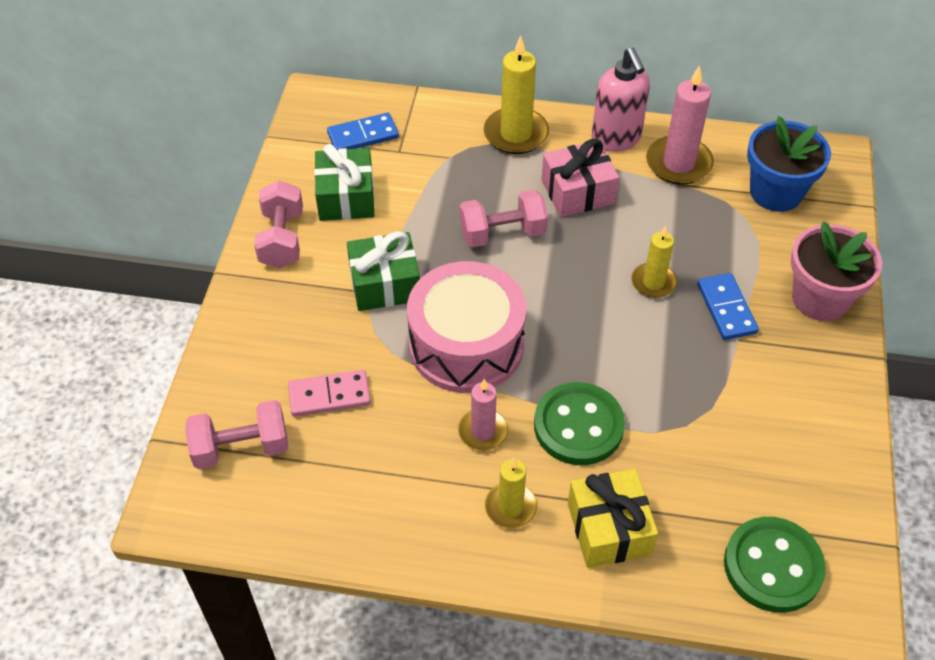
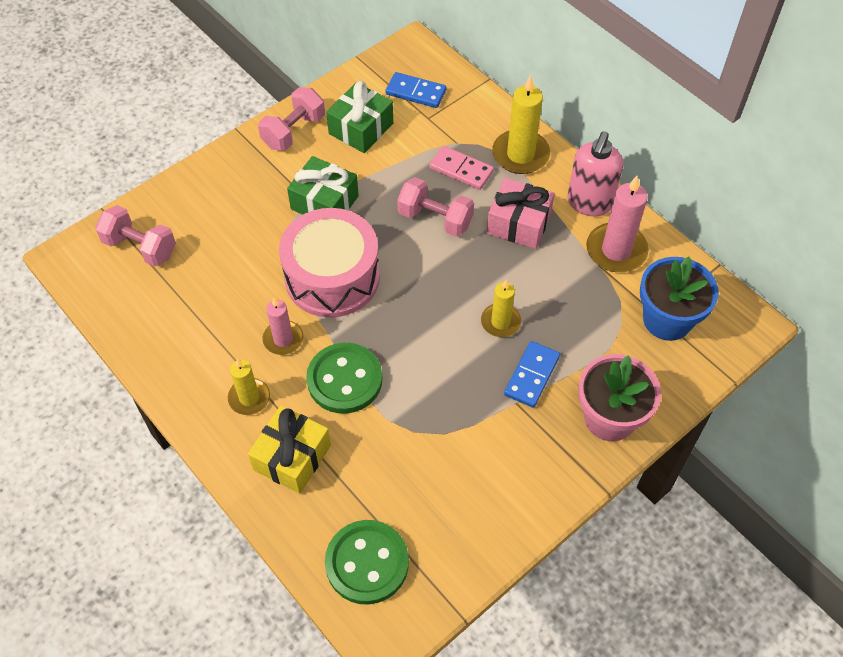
camera: 40 degrees right, 5 degrees up
pink domino [288,370,371,417] -> pink domino moved to [429,146,494,190]

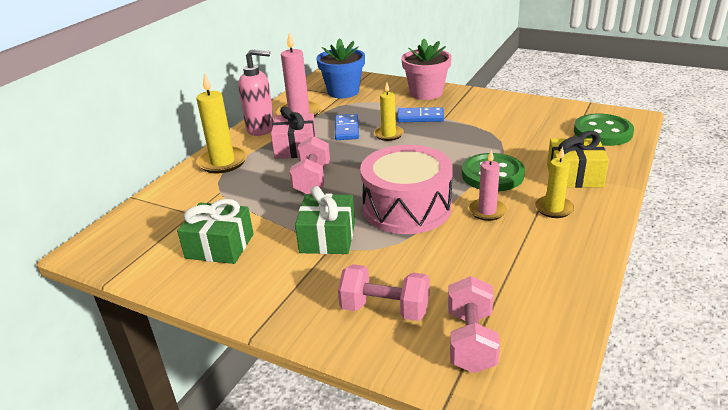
camera: 110 degrees left, 25 degrees down
pink dumbbell [258,87,325,151] -> pink dumbbell moved to [338,264,430,321]
blue domino [386,72,446,108] -> blue domino moved to [335,114,359,140]
pink domino [429,146,494,190] -> none

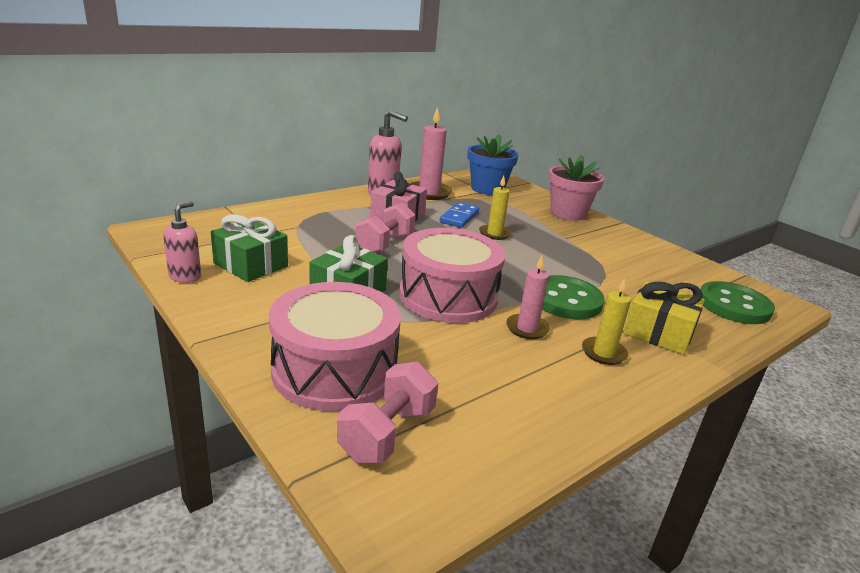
camera: 20 degrees right, 5 degrees down
yellow candle [196,73,247,173] -> none
pink dumbbell [338,264,430,321] -> pink drum [269,282,401,411]
blue domino [397,107,444,122] -> none
none -> pink soap dispenser [163,201,201,283]

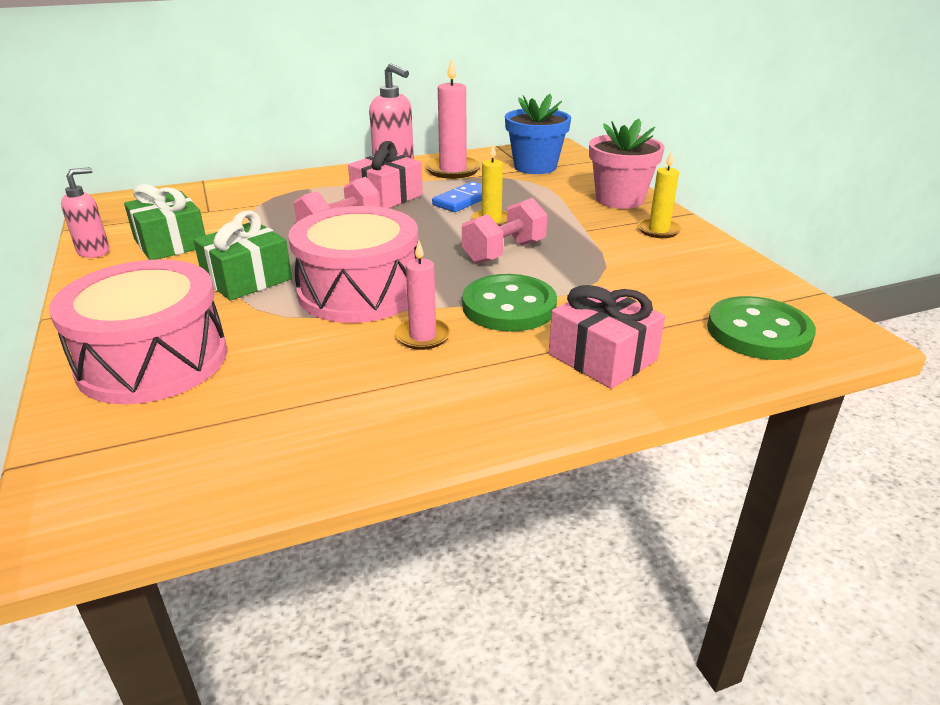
camera: 20 degrees right, 5 degrees up
pink dumbbell [337,362,438,463] -> pink dumbbell moved to [462,198,547,264]
yellow candle [582,278,631,365] -> yellow candle moved to [638,151,682,238]
yellow gift [624,281,705,355] -> pink gift [549,285,665,389]

